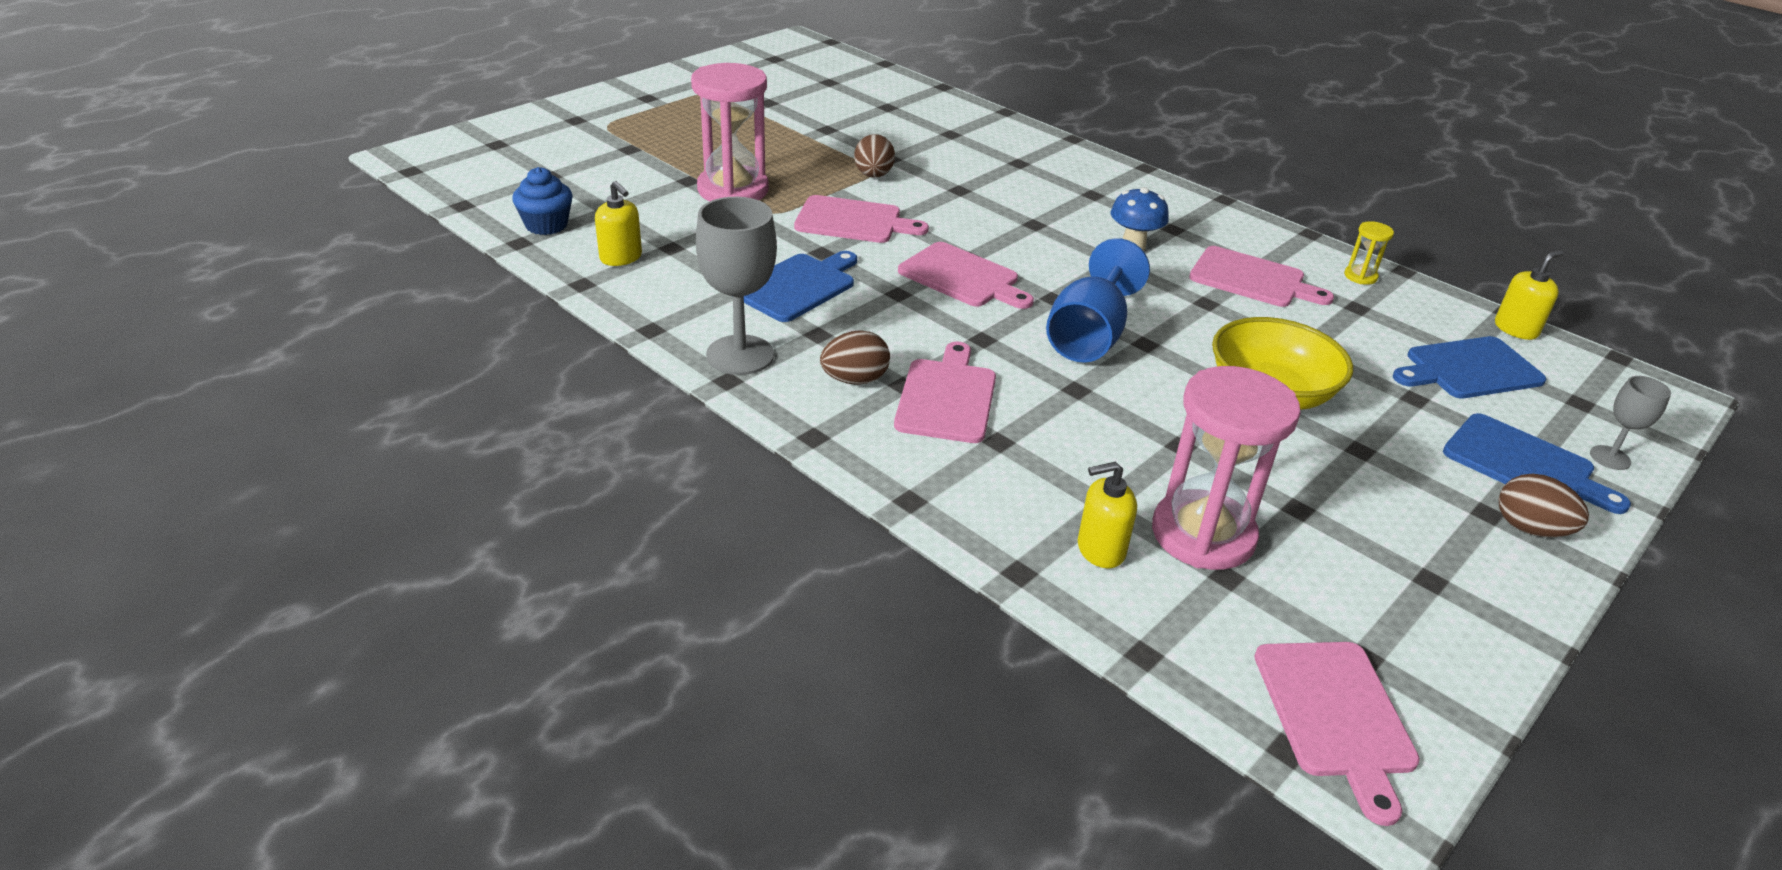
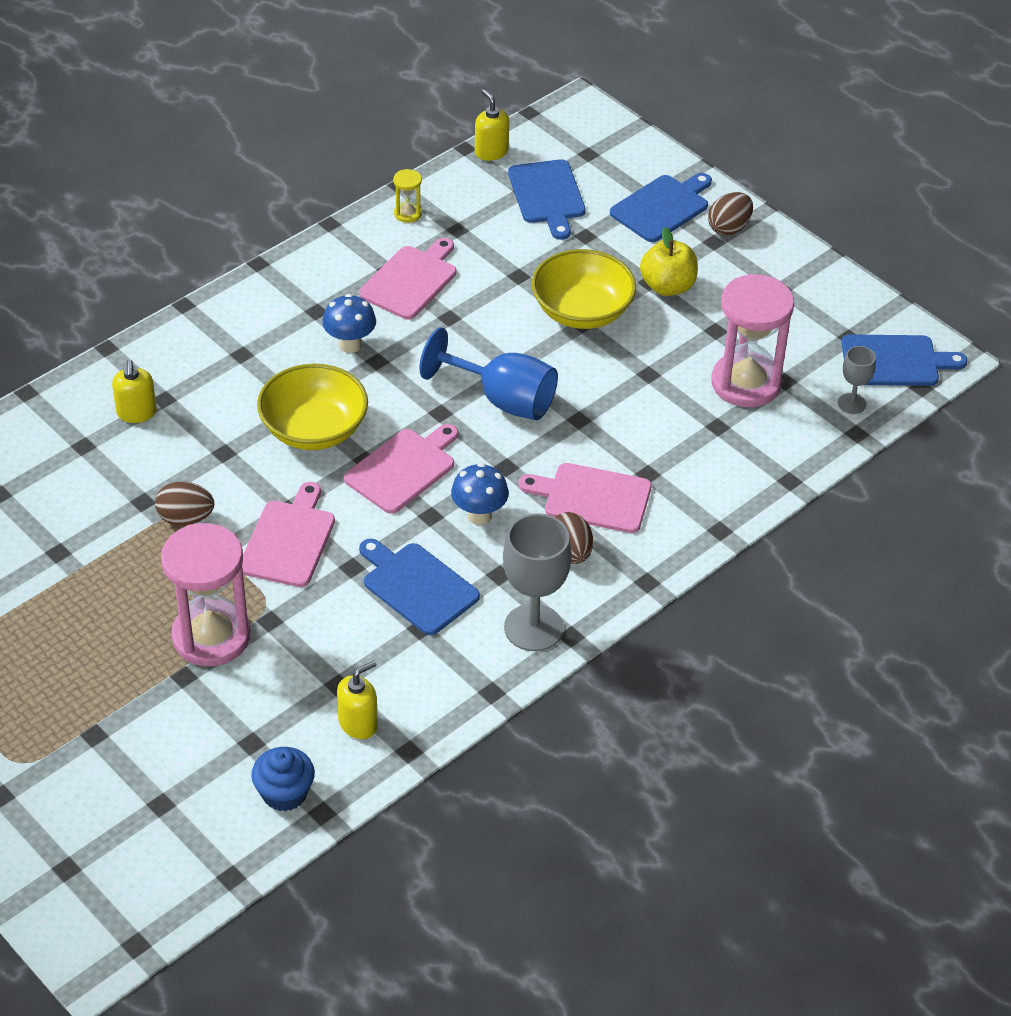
camera: 85 degrees left, 10 degrees up
yellow soap dispenser [1078,461,1137,568] -> yellow soap dispenser moved to [112,359,157,423]
pink cutting board [1254,642,1420,826] -> blue cutting board [842,334,967,386]
grey goblet [1590,376,1671,470] -> grey goblet moved to [838,346,876,414]
none -> yellow bowl [257,363,368,450]
none -> blue mushroom [451,463,509,525]
none -> yellow apple [640,227,698,296]

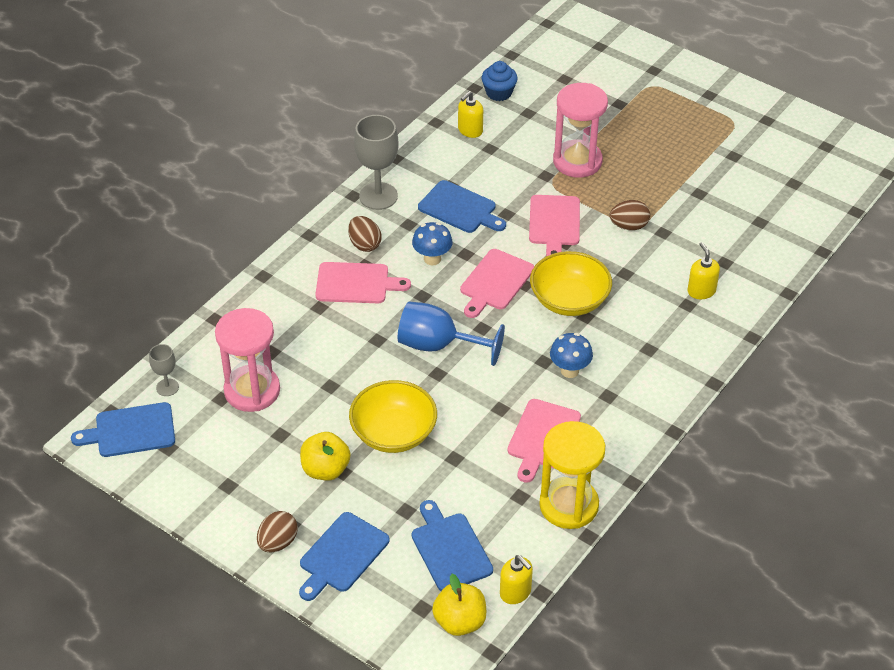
camera: 170 degrees right, 0 degrees up
yellow hourglass [393,169,422,223] -> yellow hourglass [539,421,605,529], size x2.34
none -> yellow apple [432,574,486,636]

